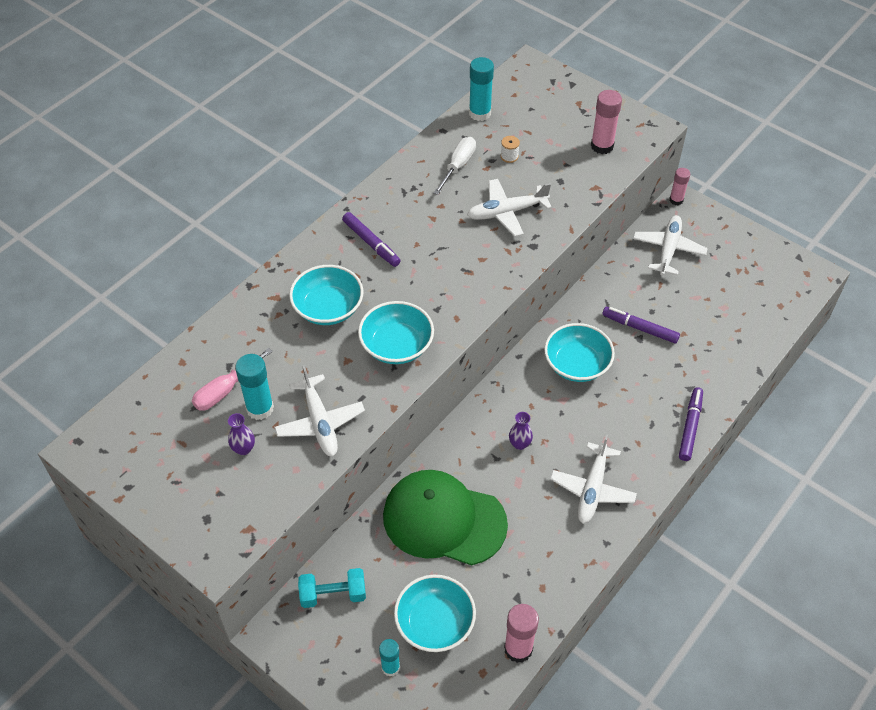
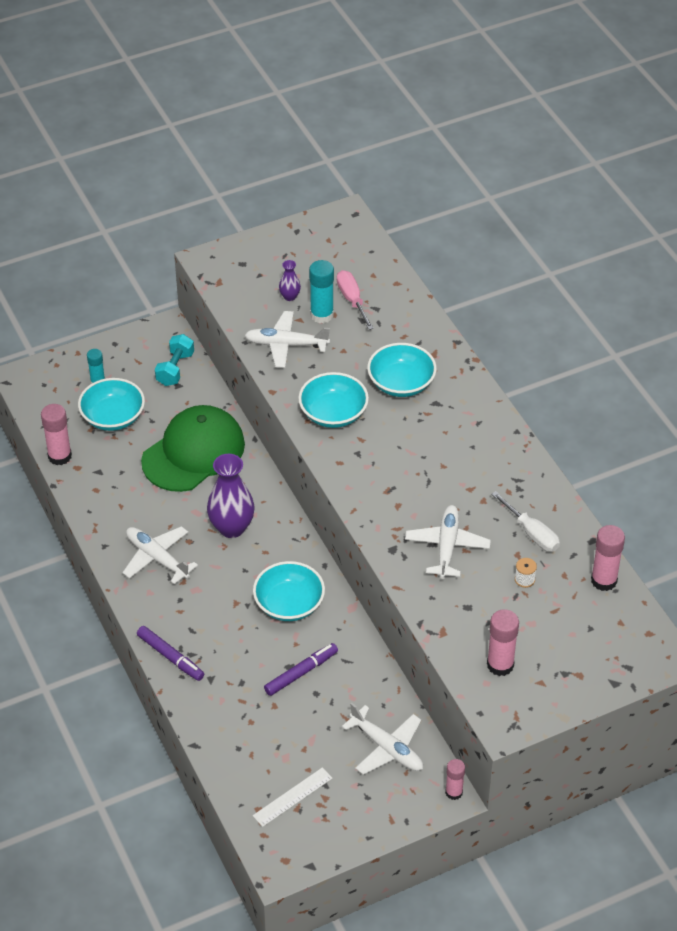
camera: 115 degrees right, 5 degrees down
purple marker [342,212,401,267] -> none
turquoise glue stick [469,57,494,121] -> pink glue stick [591,525,625,591]
purple vase [509,412,533,450] -> purple vase [207,454,255,538], size x2.07
none -> white ruler [253,767,332,827]

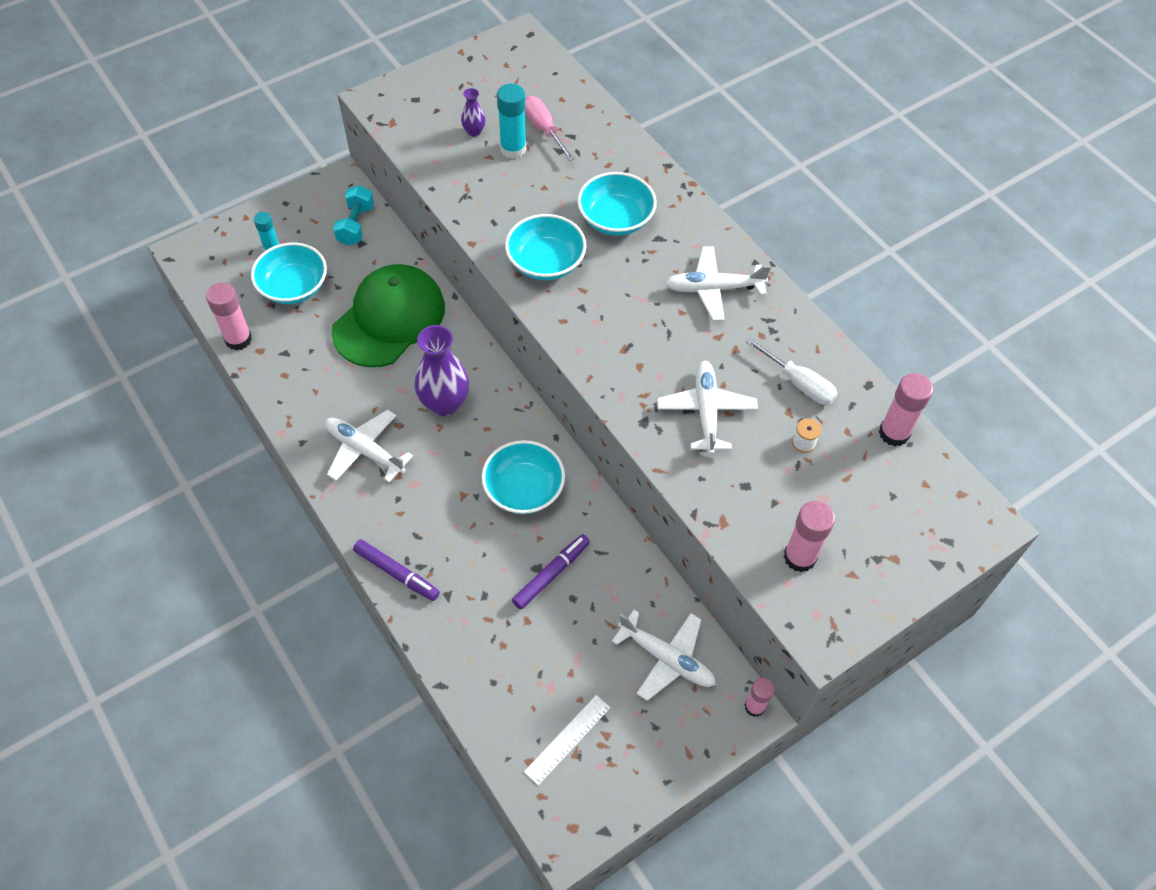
camera: 10 degrees left, 10 degrees up
white plane [244,311,330,368] -> white plane moved to [665,246,771,321]

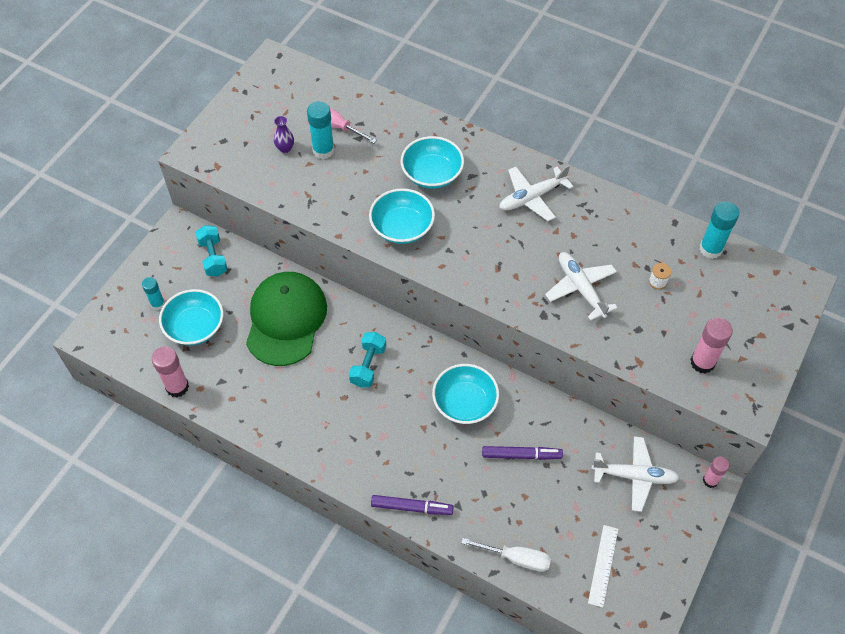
camera: 25 degrees left, 0 degrees up
white plane [325,410,413,482] -> none
purple vase [415,325,469,416] -> turquoise dumbbell [349,332,386,387]
purple marker [512,534,590,609] -> purple marker turned 75 degrees clockwise [482,446,563,460]
white screwdriver [746,338,838,405] -> white screwdriver moved to [461,538,551,572]
pink glue stick [879,373,933,446] -> turquoise glue stick [699,201,739,259]

